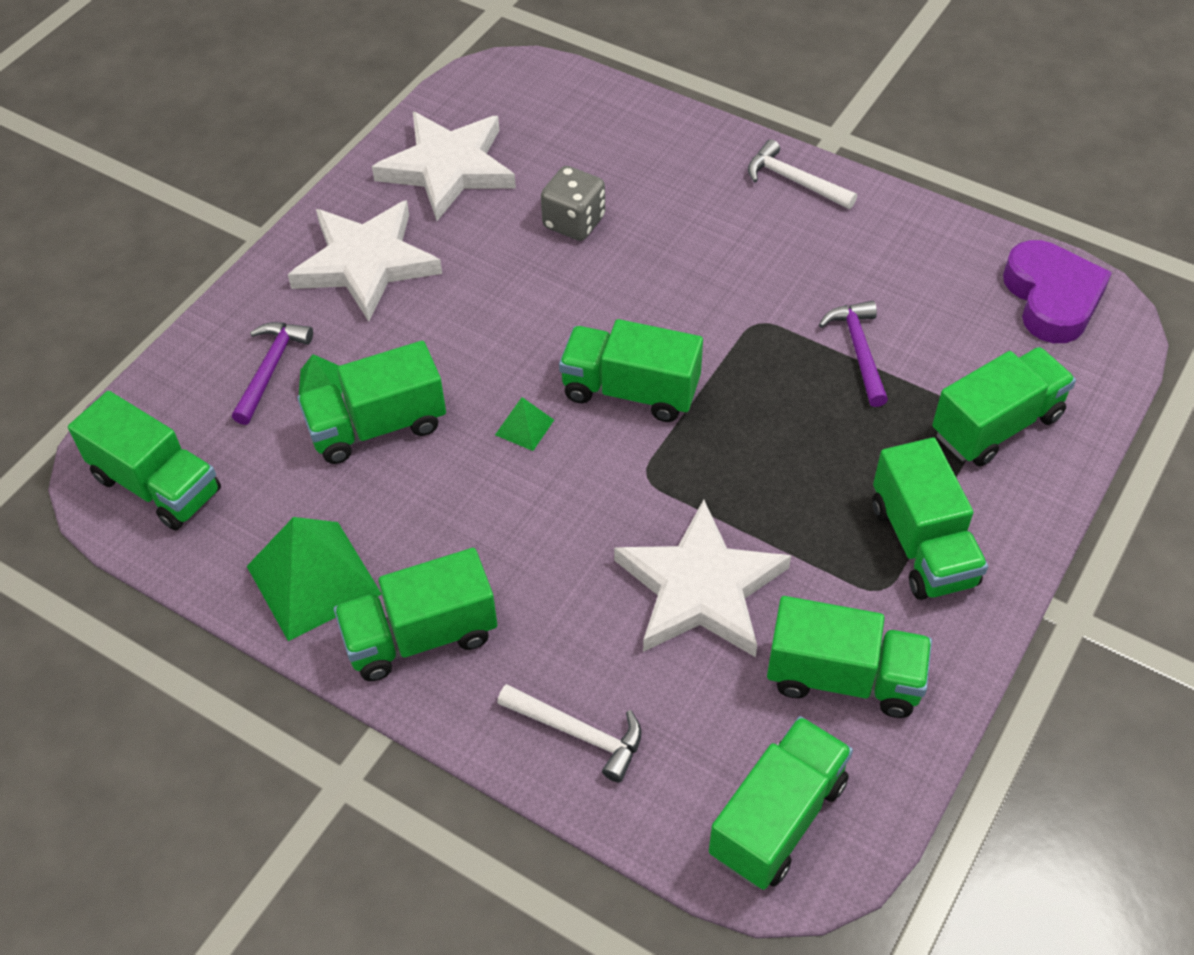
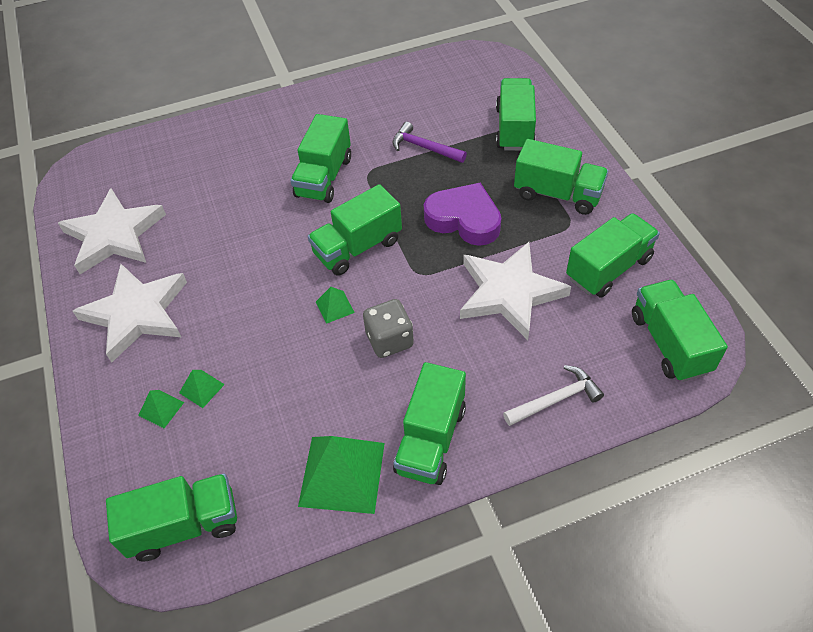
camera: 50 degrees left, 0 degrees up
purple hammer [232,322,313,425] -> green pyramid [138,390,184,428]
green truck [297,341,446,464] -> green truck moved to [290,114,351,203]
grey dice [541,166,605,241] -> grey dice moved to [363,299,414,358]
white hammer [748,139,857,209] -> none
purple heart [1003,240,1112,343] -> purple heart moved to [424,183,501,246]

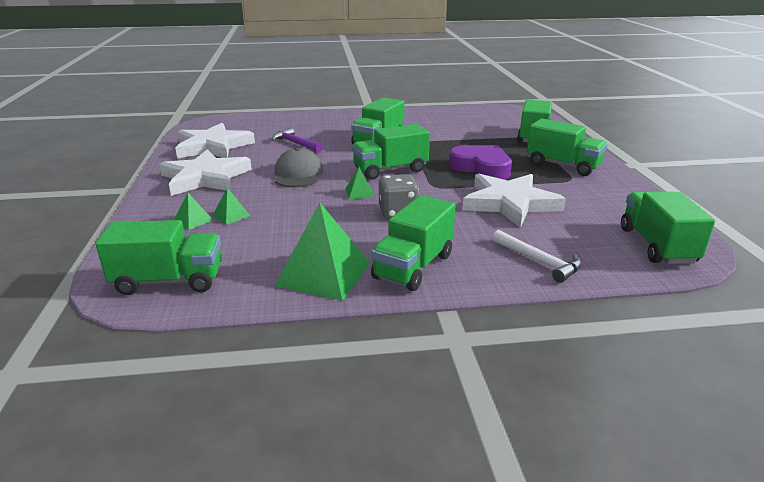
camera: 10 degrees right, 25 degrees down
purple hammer [392,122,467,163] -> purple hammer moved to [272,128,323,153]
white hammer [503,365,604,426] -> white hammer turned 60 degrees clockwise [492,230,582,283]
green truck [566,213,660,298] -> none
none -> grey cap [275,147,323,187]

